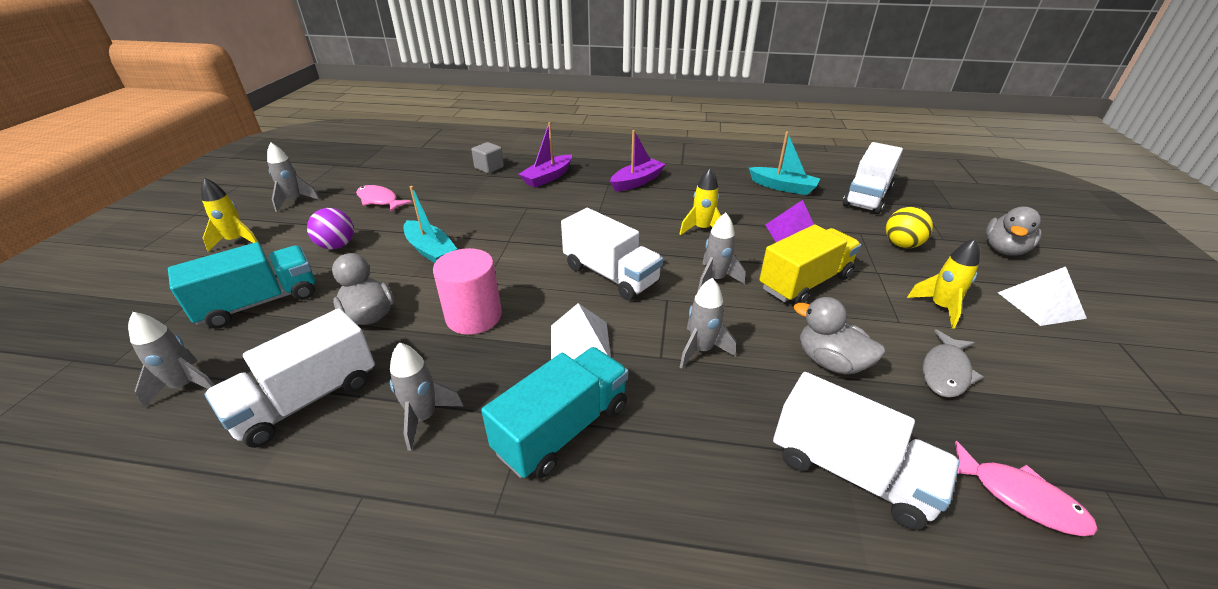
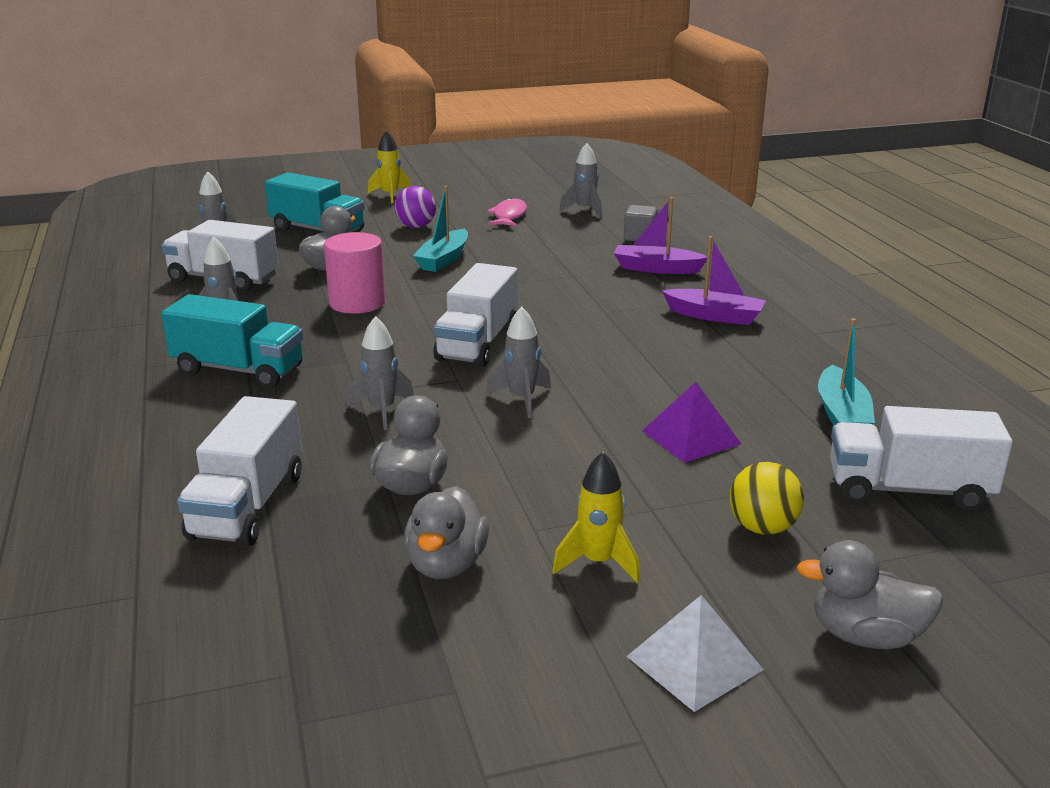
camera: 65 degrees right, 10 degrees down
grey rocket [267,143,319,212] -> grey rocket moved to [559,143,602,217]
white pyramid [551,303,611,360] -> none
yellow rocket [680,168,721,235] -> none
yellow truck [759,225,861,304] -> none
grey fish [923,329,984,398] -> grey duck [404,486,489,579]
pink fish [955,441,1098,536] -> none

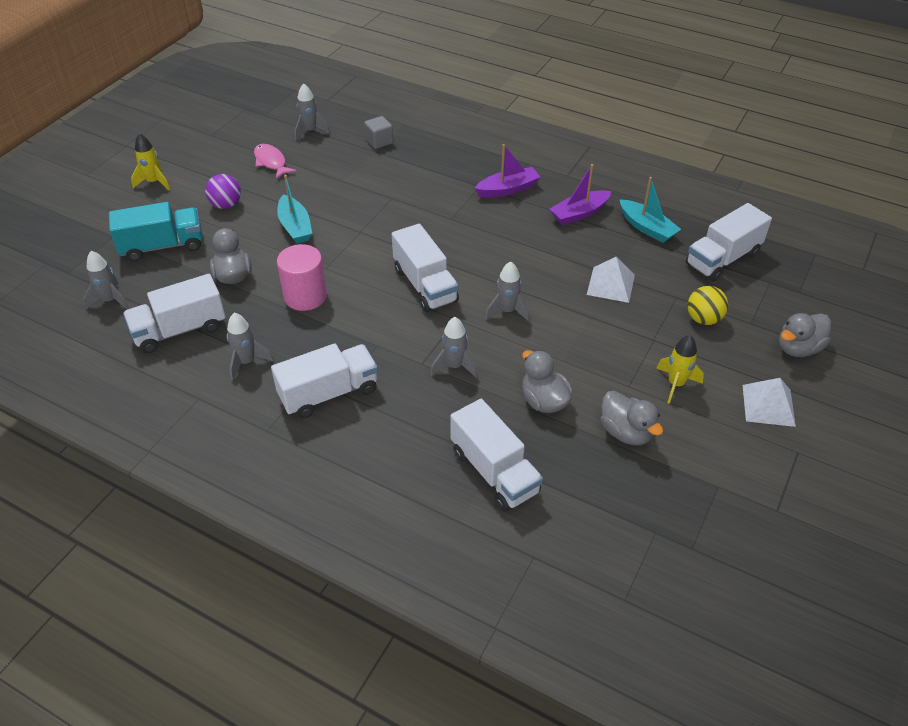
camera: 45 degrees left, 20 degrees up
turquoise truck [161,294,303,388] -> white truck [271,343,378,419]
purple boat [614,197,707,274] -> purple boat moved to [550,164,612,225]
purple pyramid [642,382,741,463] -> white pyramid [587,257,635,303]

